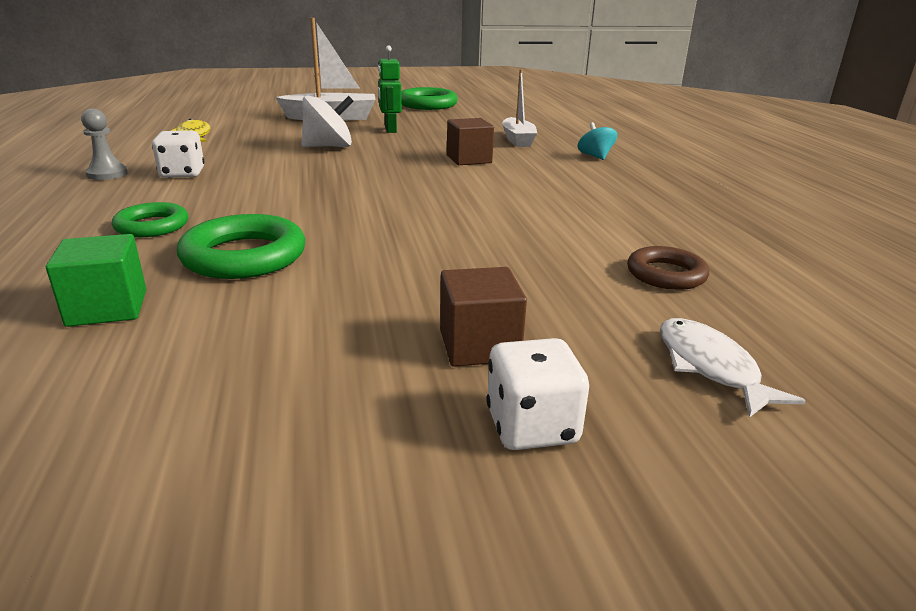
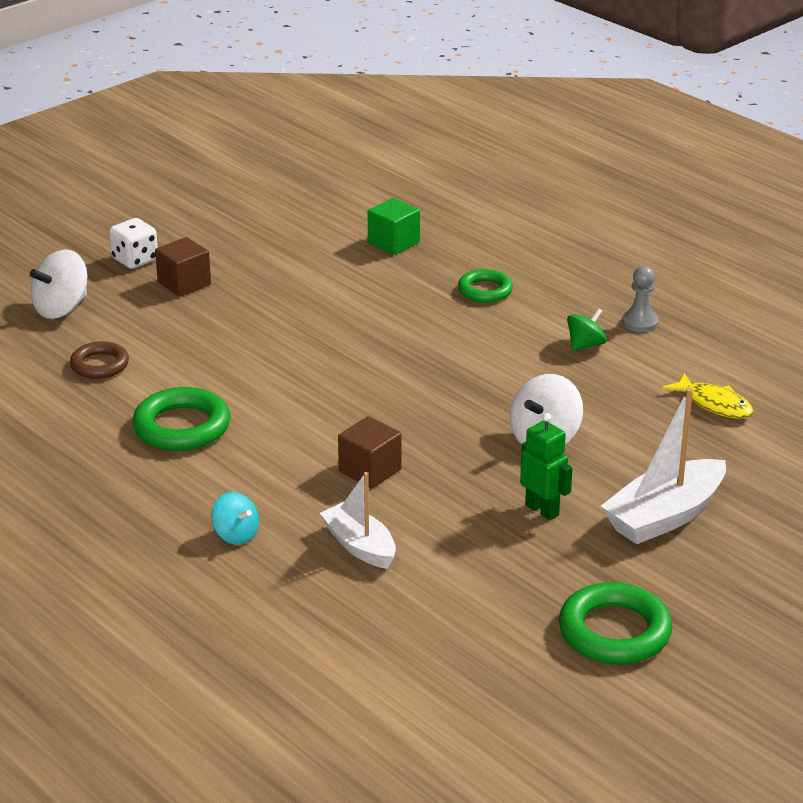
camera: 150 degrees right, 5 degrees up
white dice [152,131,204,178] -> green spinning top [567,308,607,351]
green ring [177,214,305,279] -> green ring moved to [133,387,230,451]
white fish [660,318,805,418] -> white spinning top [30,250,87,319]

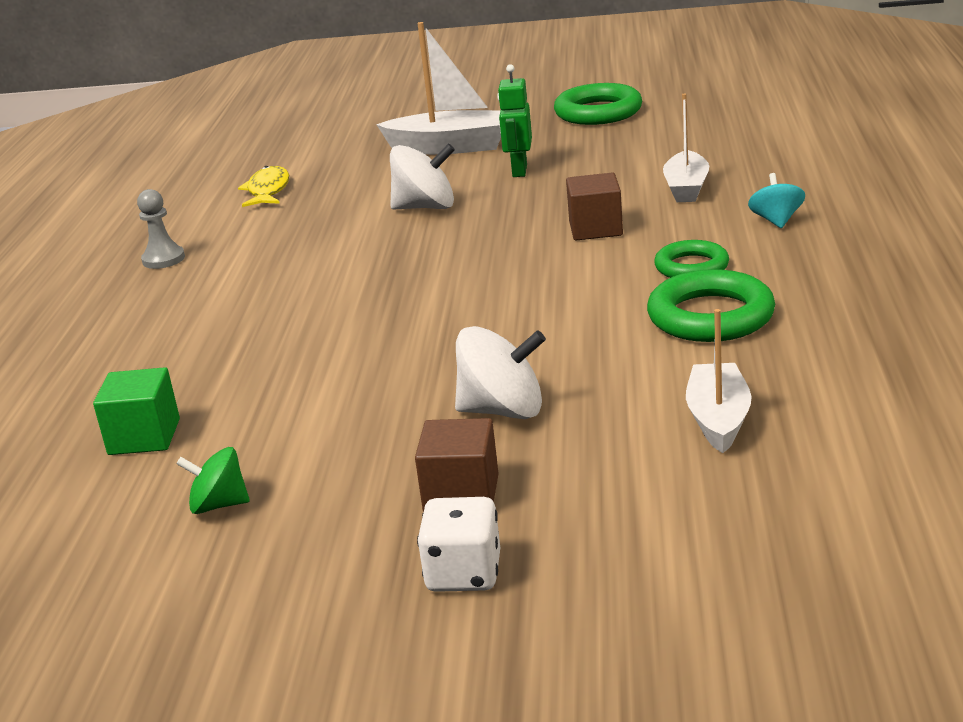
camera: 130 degrees left, 5 degrees down
white spinning top [30,250,87,319] -> white spinning top moved to [455,326,546,419]
brown ring [70,341,129,379] -> white boat [686,309,752,453]
green ring [458,269,513,303] -> green ring moved to [654,240,729,278]
green spinning top [567,308,607,351] -> green spinning top moved to [176,447,250,514]

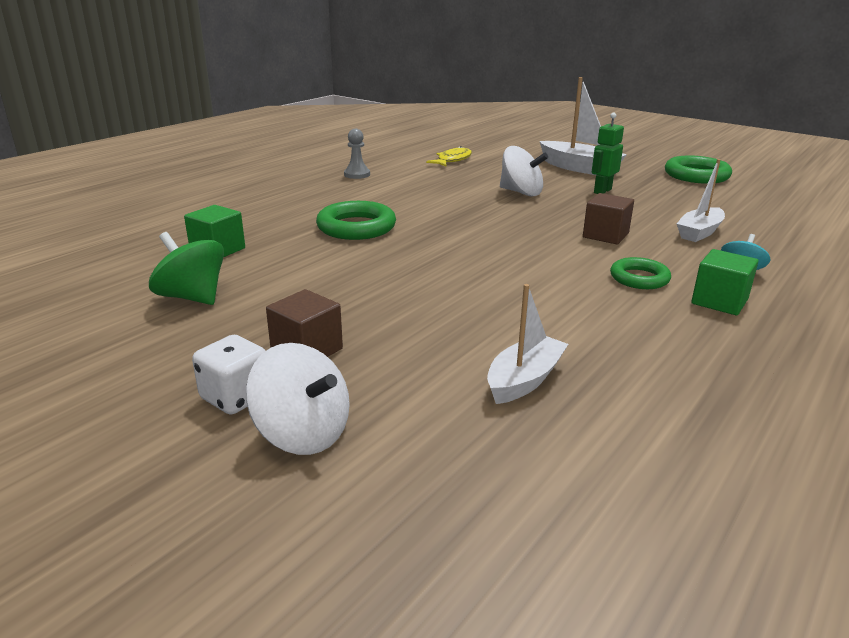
camera: 30 degrees right, 0 degrees up
green spinning top [176,447,250,514] -> green spinning top [149,232,224,305], size x1.60
white spinning top [455,326,546,419] -> white spinning top moved to [246,343,350,455]
green ring [647,269,775,342] -> green ring moved to [316,201,396,240]
none -> green cube [691,249,759,315]

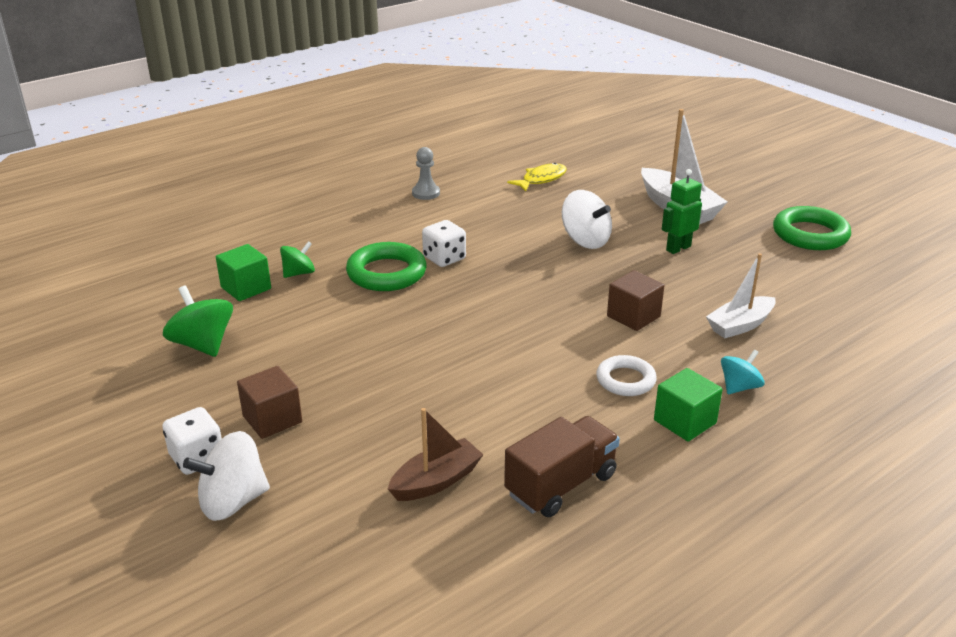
camera: 15 degrees right, 5 degrees up
white spinning top [246,343,350,455] -> white spinning top turned 105 degrees clockwise [183,431,270,521]
white boat [487,284,568,404] -> brown boat [388,408,484,501]
green ring [610,257,671,289] -> white ring [596,355,657,396]
none -> green spinning top [280,241,315,278]
none -> white dice [422,220,466,267]
none -> brown truck [504,416,620,517]

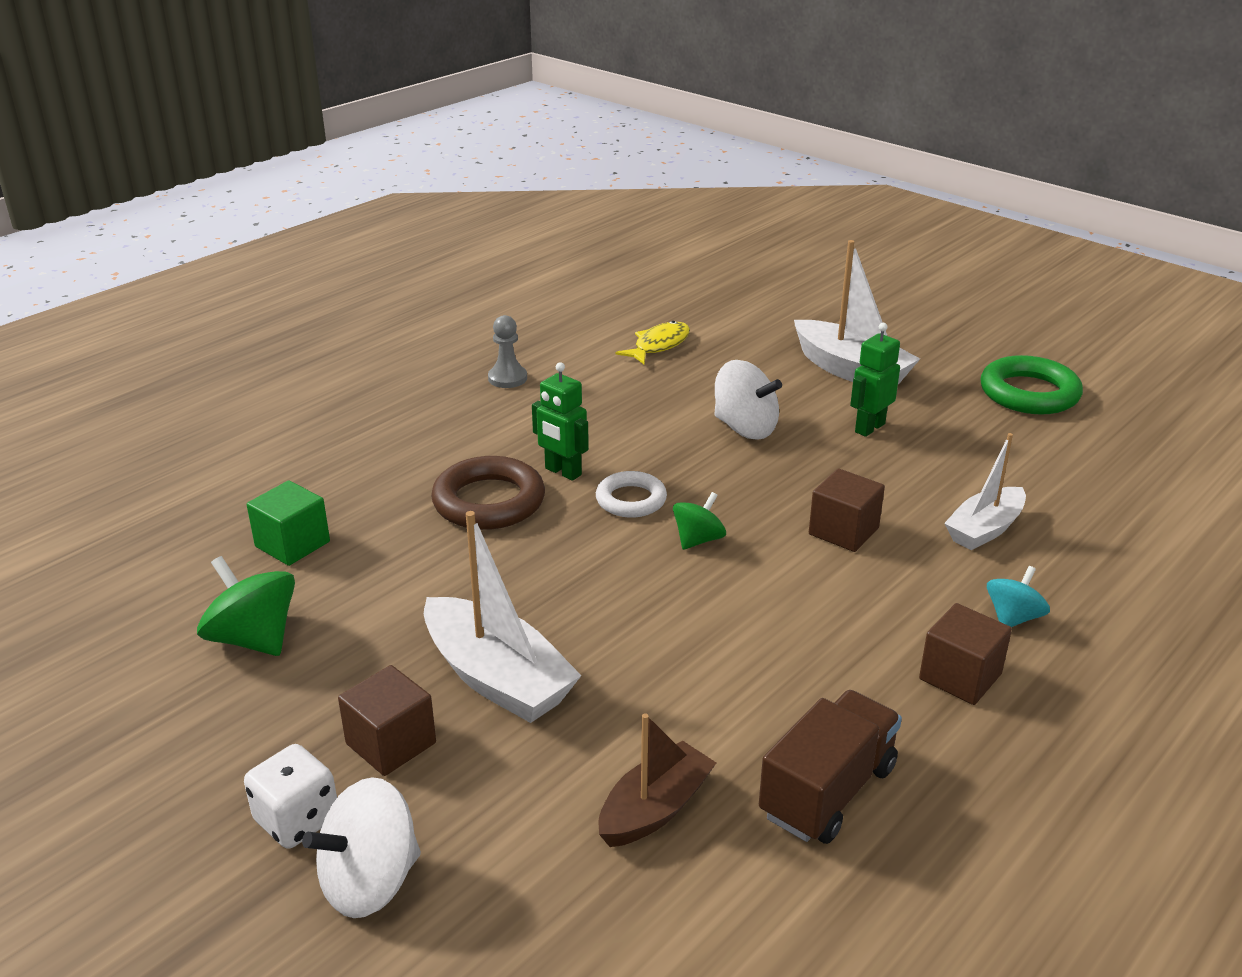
camera: 10 degrees left, 0 degrees up
green spinning top [280,241,315,278] -> green spinning top moved to [673,492,726,550]
green ring [346,242,427,291] -> brown ring [431,456,545,530]
white dice [422,220,466,267] -> green robot [532,362,589,481]
white ring [596,355,657,396] -> white ring moved to [596,471,667,518]
green cube [654,368,723,442] -> brown cube [919,603,1012,705]
none -> white boat [424,511,582,723]

